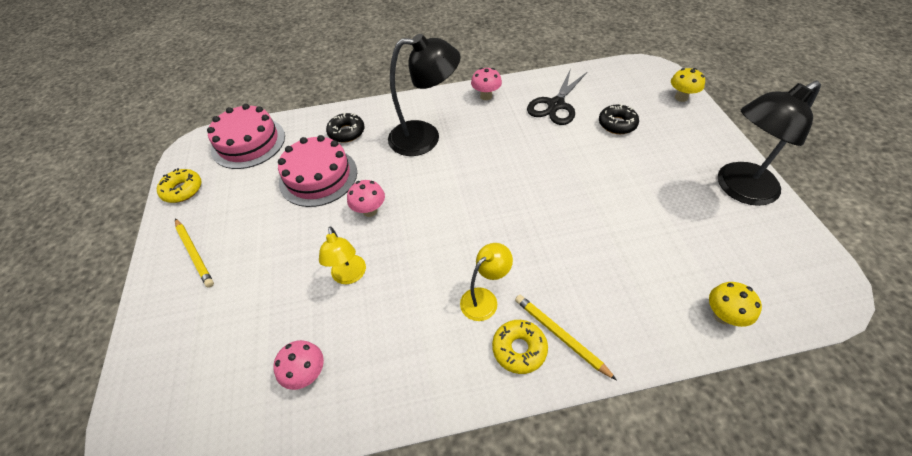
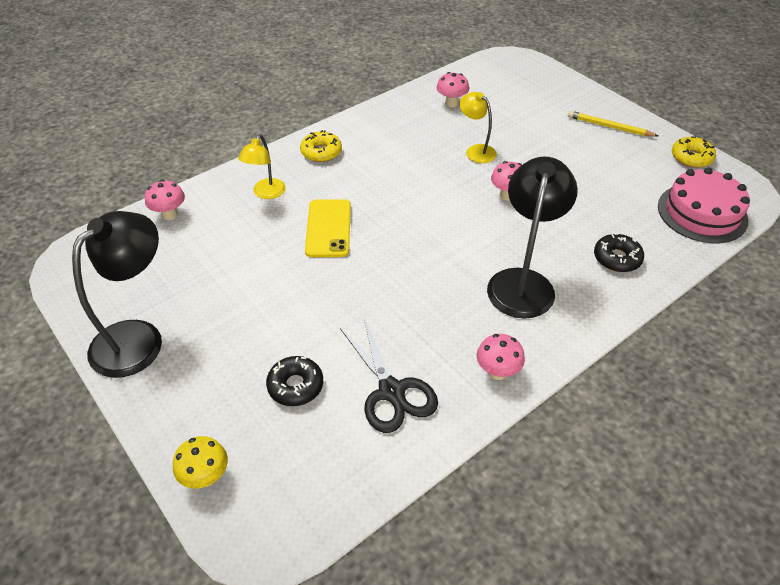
camera: 150 degrees right, 5 degrees down
pink cake [278,135,357,207] -> none
black lamp [388,34,461,156] -> black lamp turned 135 degrees clockwise [487,157,578,319]
yellow lamp [460,243,513,321] -> yellow lamp moved to [238,134,286,199]
yellow pencil [515,295,617,380] -> none
black scissors [527,69,587,125] -> black scissors turned 150 degrees clockwise [340,319,438,433]
yellow mushroom [709,282,762,327] -> pink mushroom [145,180,185,220]
none -> yellow phone [305,199,351,257]

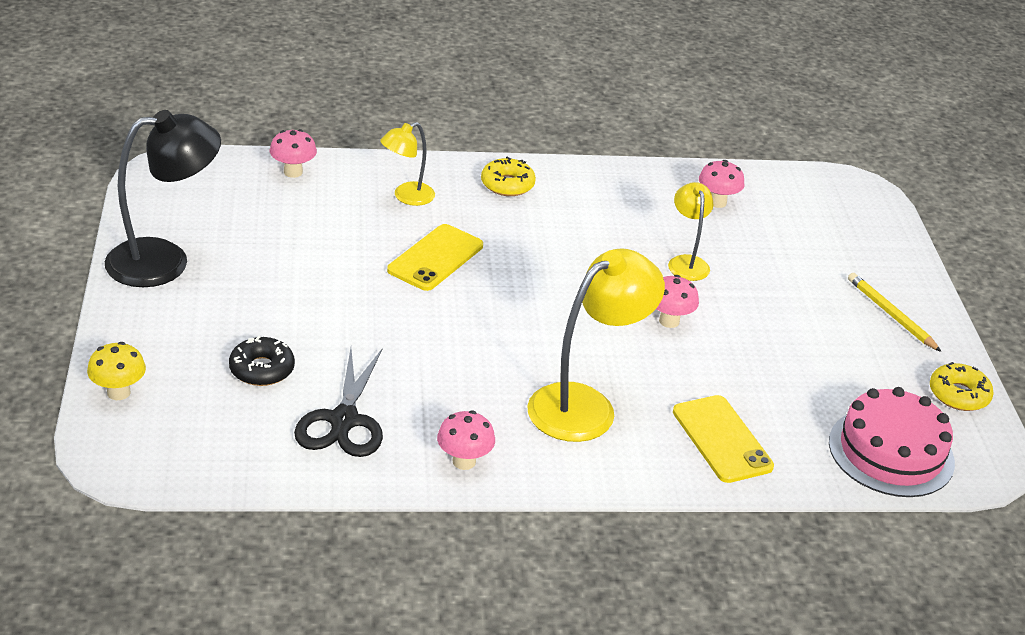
camera: 30 degrees right, 10 degrees down
black lamp [487,157,578,319] -> yellow lamp [527,248,665,442]
black donut [594,233,644,272] -> yellow phone [673,395,774,483]

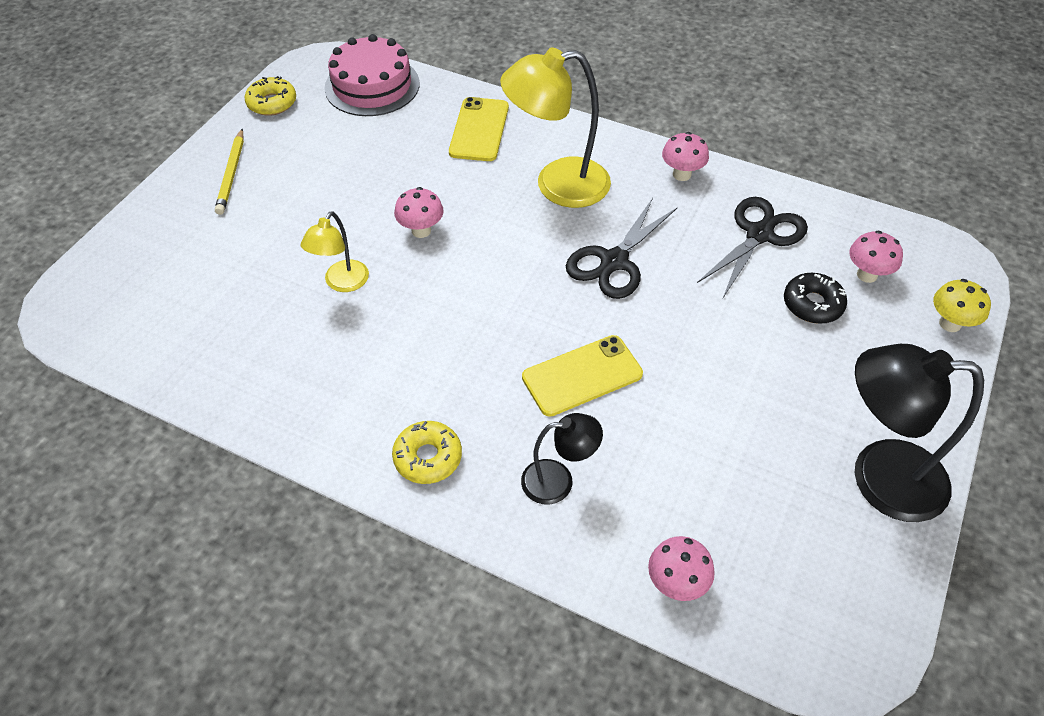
camera: 145 degrees left, 15 degrees up
yellow lamp [380,122,435,206] -> black lamp [521,413,603,504]
pink mushroom [699,160,744,208] -> pink mushroom moved to [849,230,903,283]
none -> black scissors [566,198,677,299]

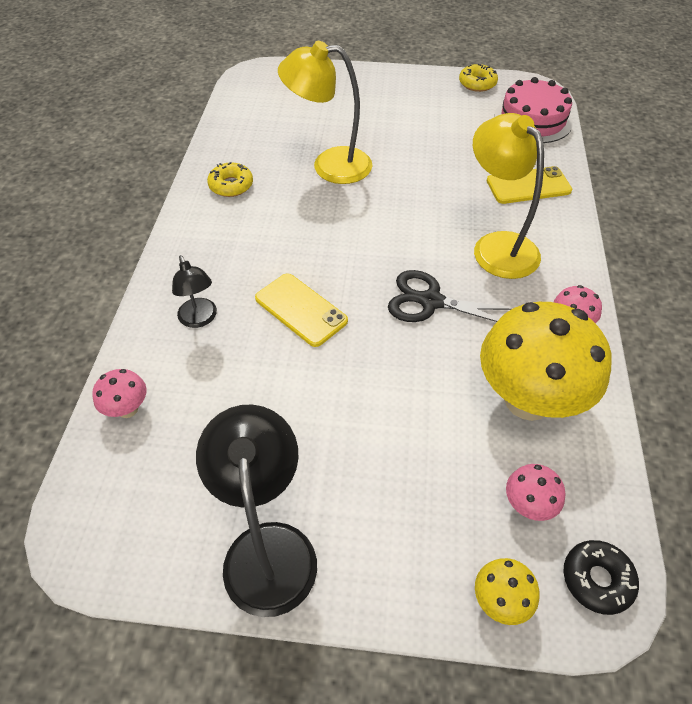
camera: 70 degrees right, 0 degrees up
yellow pencil [215,129,244,215] -> none
yellow lamp [301,211,369,292] -> yellow lamp [278,41,372,184], size x1.83
yellow donut [392,421,462,484] -> yellow donut moved to [207,162,253,197]
pink mushroom [394,187,444,238] -> none
black scissors [697,197,808,298] -> yellow mushroom [480,302,611,421]
black donut [784,273,847,324] -> black donut moved to [564,540,639,615]

